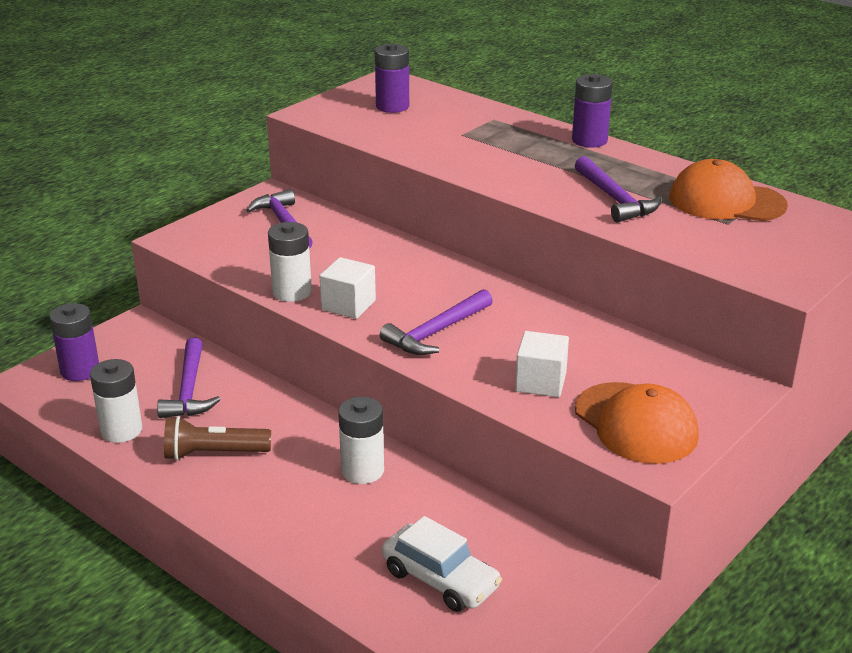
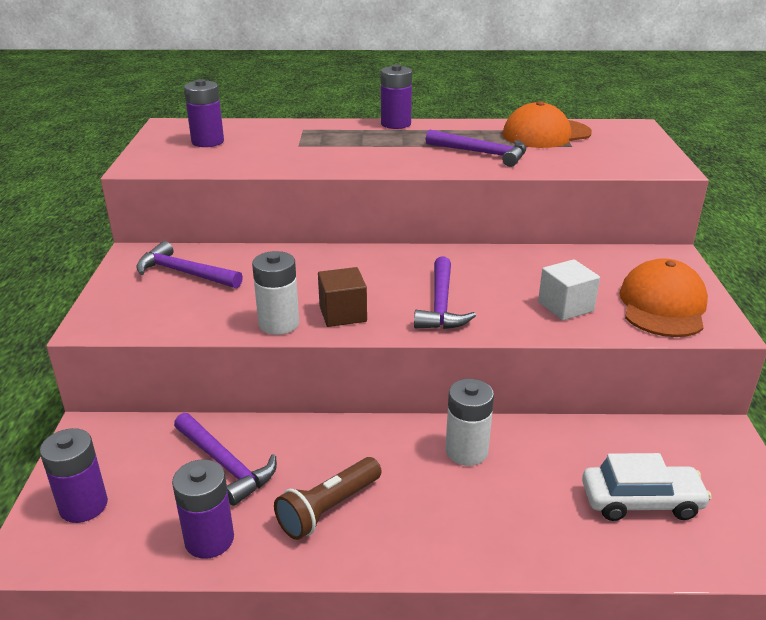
camera: 40 degrees left, 0 degrees up
white battery [90,359,142,443] -> purple battery [172,459,234,559]
white cube [320,257,376,319] -> brown cube [318,267,367,327]
orange cap [575,382,699,464] -> orange cap turned 90 degrees counterclockwise [619,258,708,337]

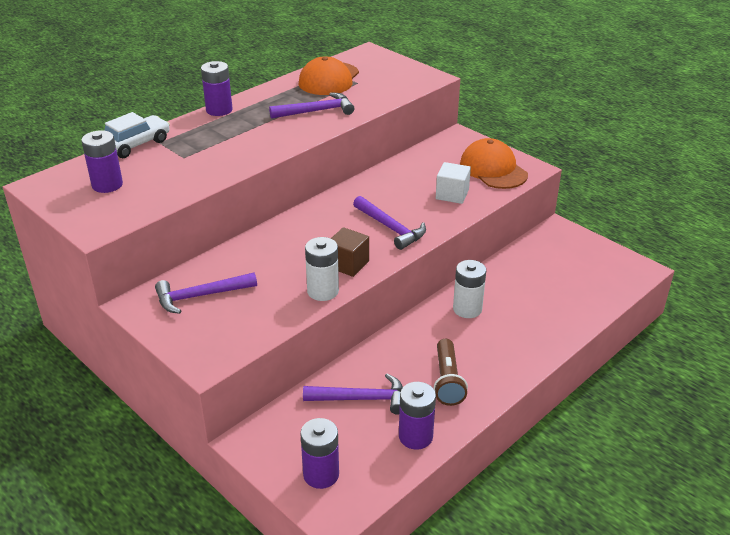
camera: 45 degrees left, 5 degrees up
white car [582,453,712,521] -> white car moved to [104,112,170,158]

